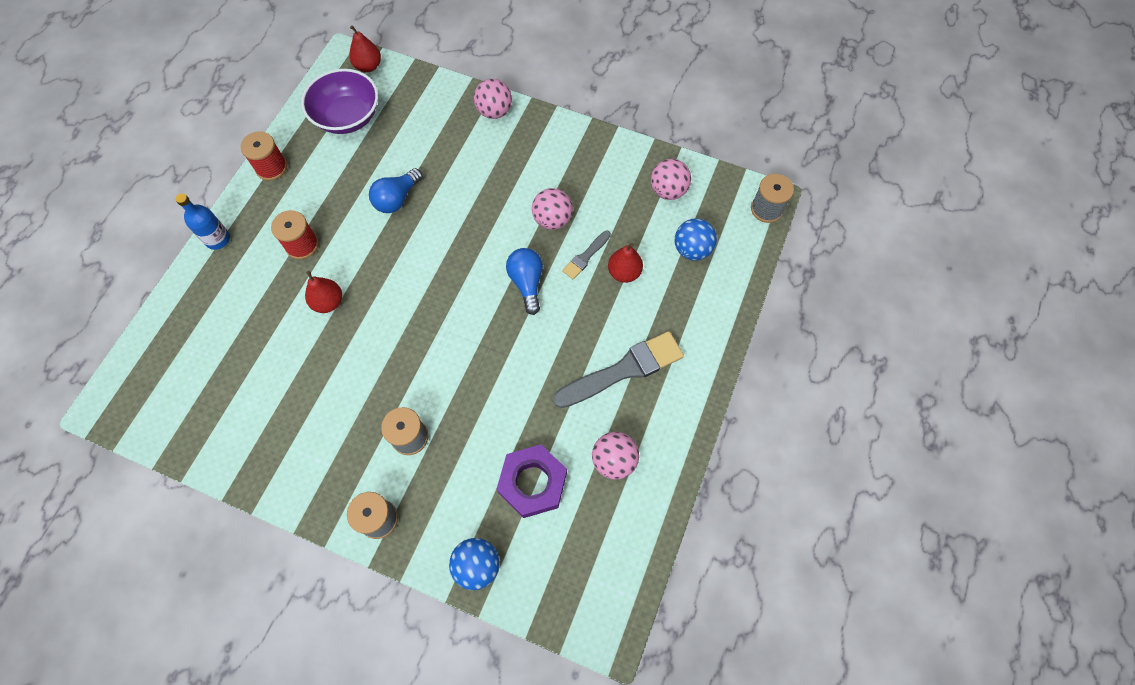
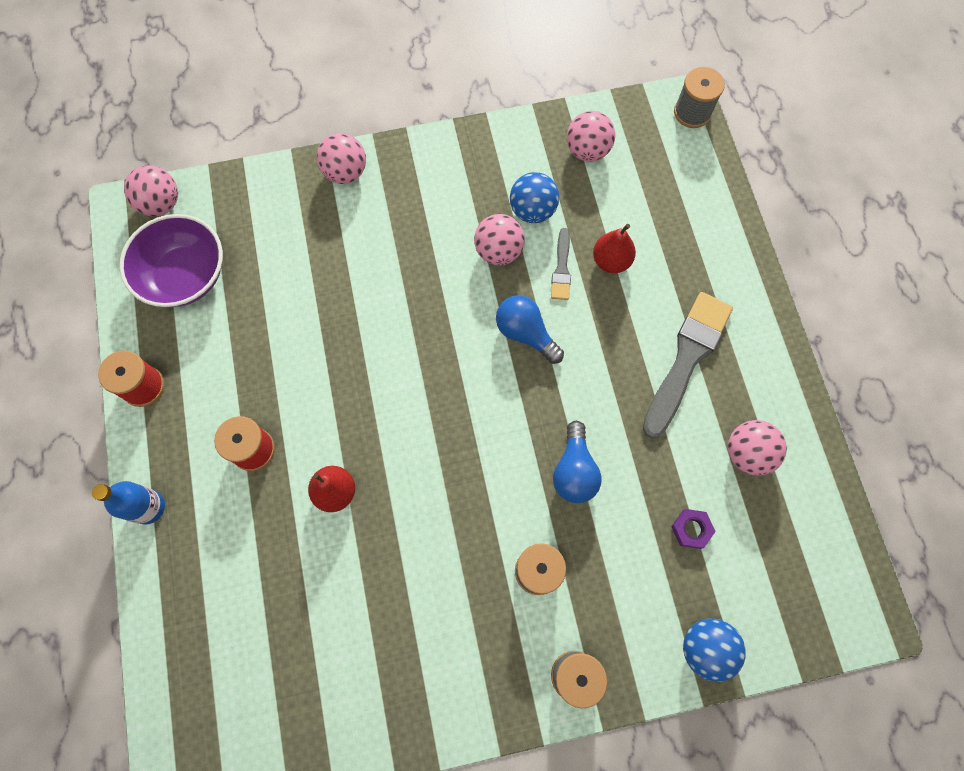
camera: 35 degrees left, 5 degrees up
red pear [349,25,381,72] -> pink ball [124,165,178,216]
blue light bulb [369,168,423,213] -> blue light bulb moved to [553,421,601,503]
purple nut [497,444,567,518] -> purple nut [671,509,716,549], size x0.49
blue ball [675,218,717,261] -> blue ball moved to [510,172,559,223]

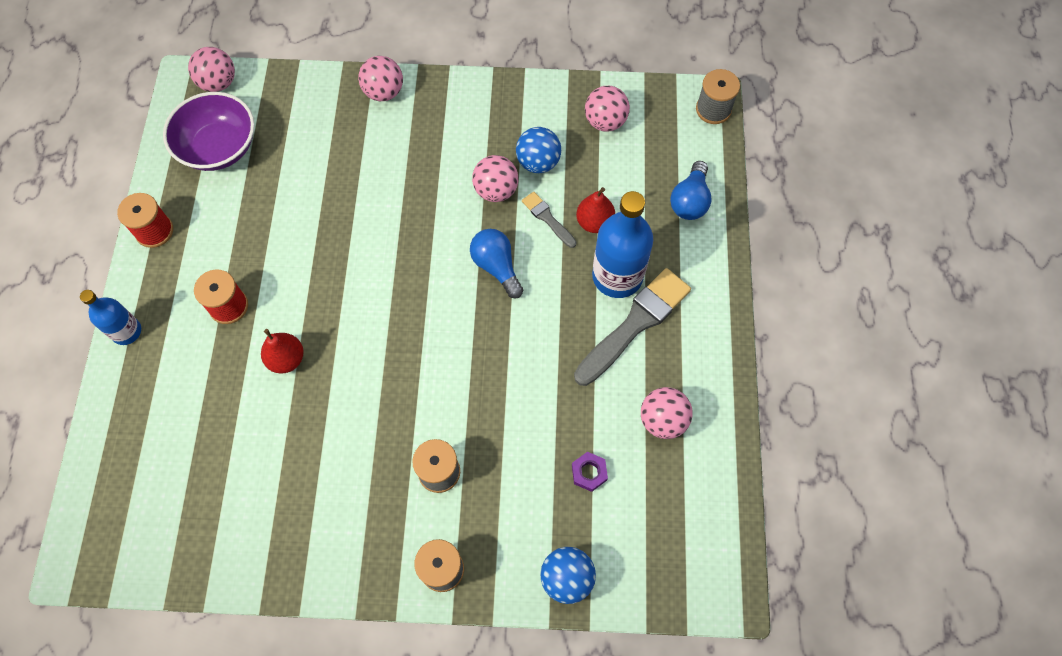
camera: 15 degrees right, 5 degrees down
grey brush [551,228,571,300] -> grey brush turned 120 degrees clockwise [522,192,576,248]
blue light bulb [553,421,601,503] -> blue light bulb moved to [670,161,712,220]
none -> blue bottle [592,191,653,298]

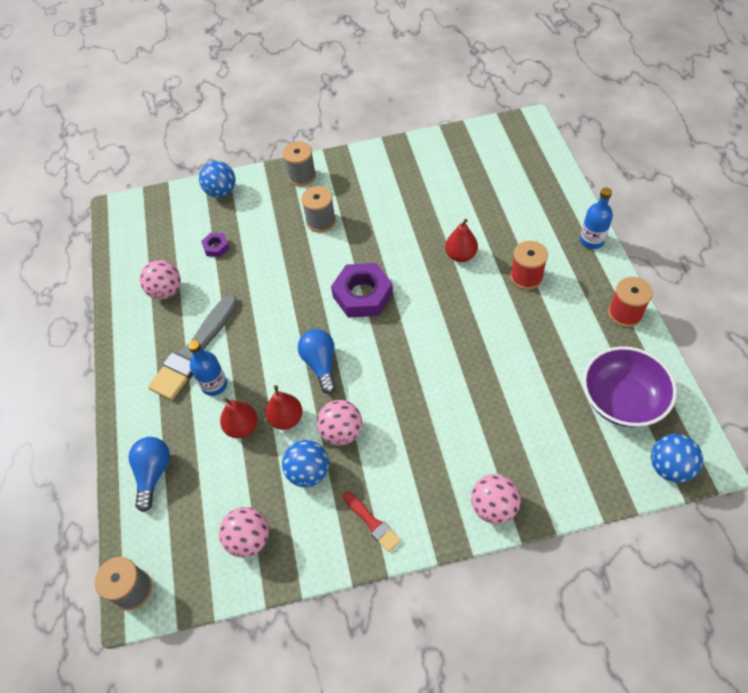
camera: 170 degrees right, 10 degrees down
pink ball [188,47,235,92] -> blue ball [651,434,703,483]
blue light bulb [470,229,523,298] -> blue light bulb turned 150 degrees counterclockwise [298,329,336,394]
grey brush [522,192,576,248] -> red pear [265,385,303,430]
blue bottle [592,191,653,298] -> blue bottle [188,340,227,396], size x0.58
none -> purple nut [331,263,393,318]
none -> red brush [343,491,401,552]

